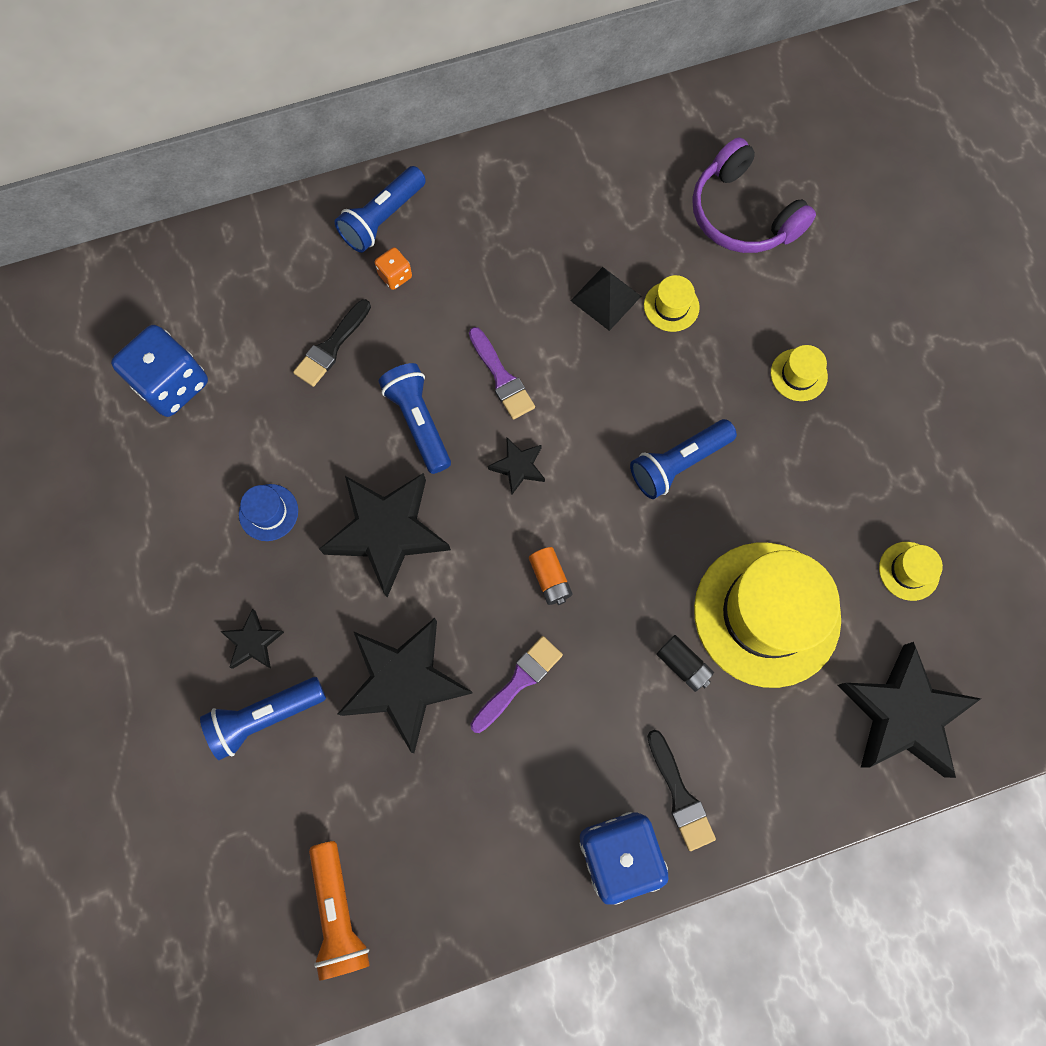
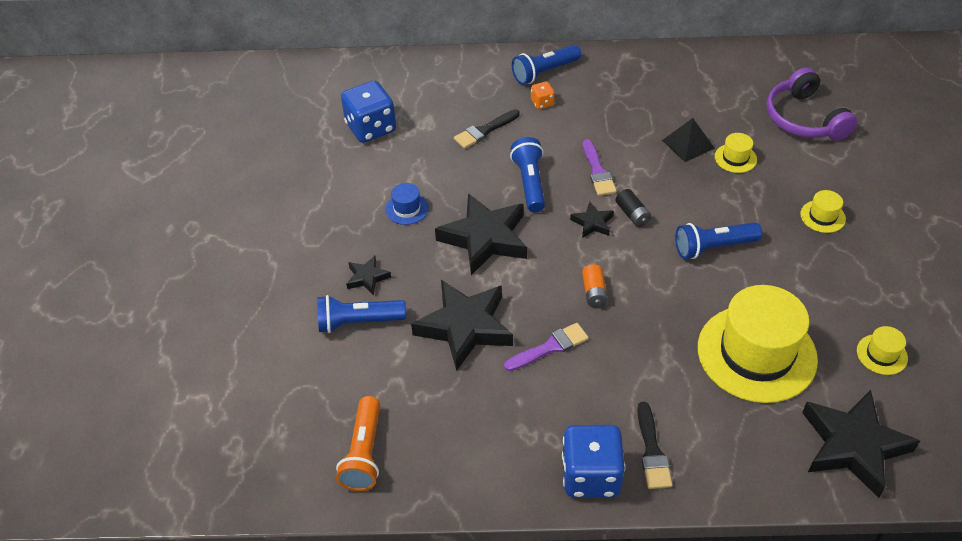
camera: 20 degrees right, 25 degrees down
black battery [657,635,714,692] -> black battery moved to [615,189,651,227]

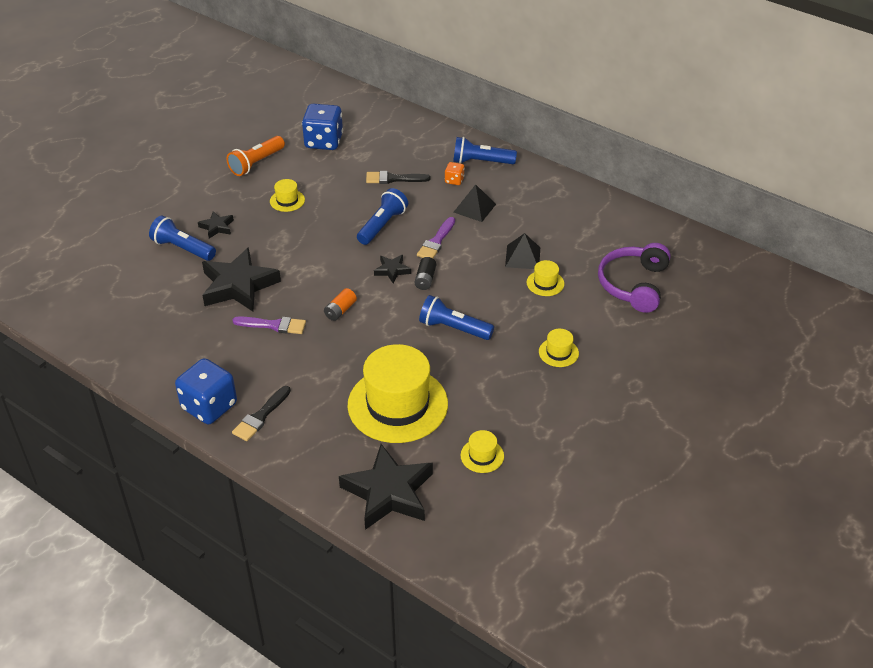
camera: 35 degrees right, 5 degrees down
orange flashlight [336,396,380,491] -> orange flashlight moved to [226,136,285,176]
blue hat [385,183,429,225] -> yellow hat [270,179,305,212]
black star [435,193,527,275] -> none
none -> black pyramid [454,184,496,222]

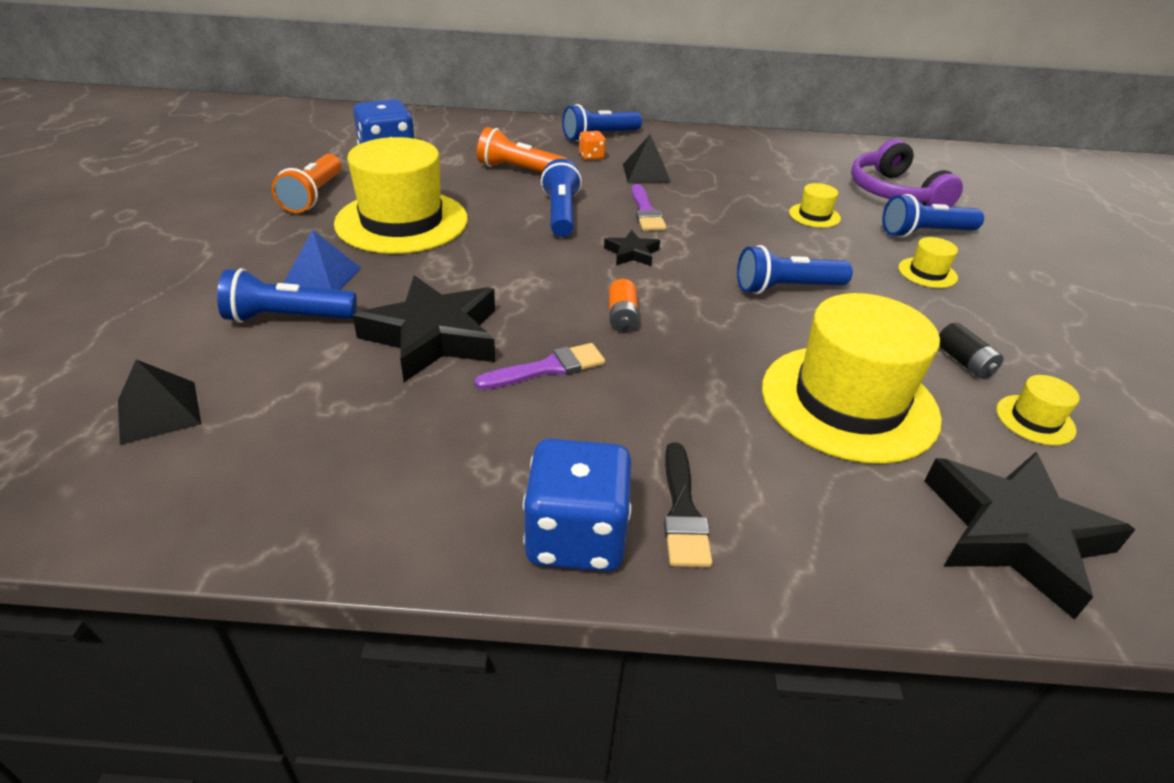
camera: 35 degrees left, 5 degrees down
black star [198,211,234,239] -> blue pyramid [284,230,361,290]
yellow hat [270,179,305,212] -> yellow hat [334,137,468,254], size x2.40
black brush [366,171,430,184] -> orange flashlight [477,127,568,173]
black battery [414,257,436,290] -> black battery moved to [939,323,1004,379]
black pyramid [505,233,540,269] -> black pyramid moved to [118,359,201,445]
none -> blue flashlight [882,194,984,238]

